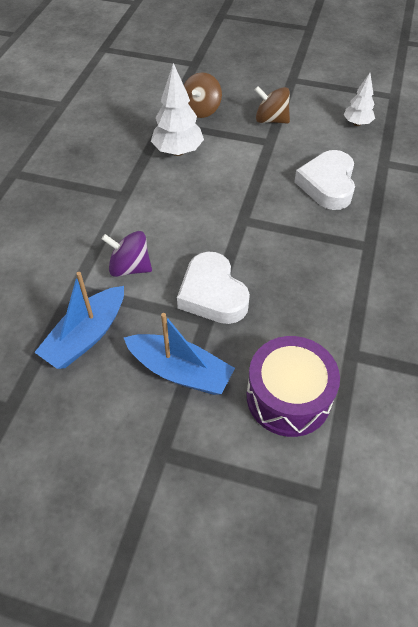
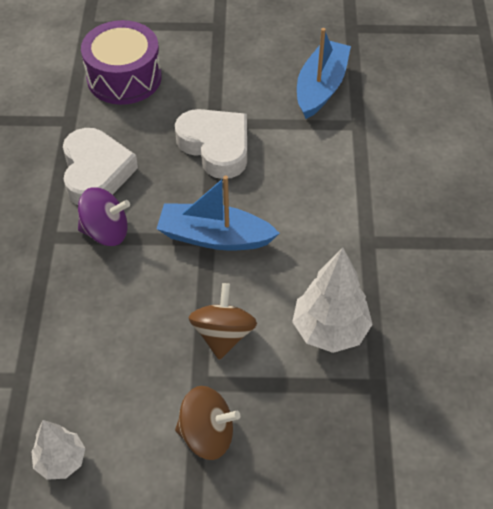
camera: 165 degrees right, 0 degrees up
purple spinning top [101,231,152,277] -> purple spinning top moved to [78,187,130,246]
blue boat [124,313,235,395] -> blue boat moved to [157,176,280,250]
brown spinning top [184,72,222,118] -> brown spinning top moved to [189,283,257,360]
white heart [294,150,355,210] -> white heart moved to [63,128,138,205]

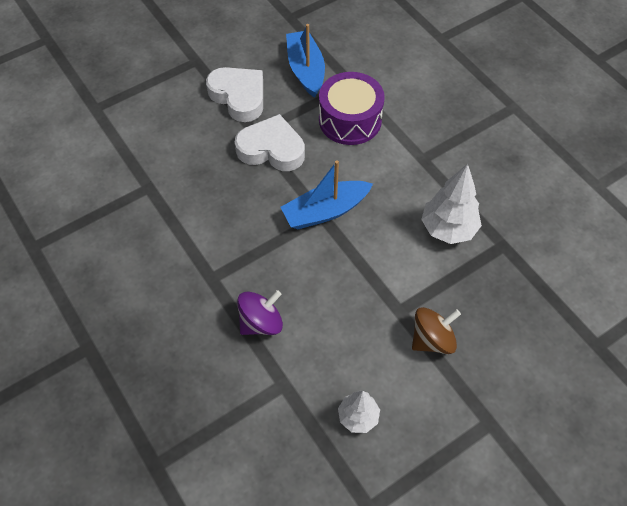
camera: 35 degrees left, 5 degrees up
white heart [63,128,138,205] -> white heart moved to [206,67,263,122]
purple spinning top [78,187,130,246] -> purple spinning top moved to [237,290,283,335]
purple drum [81,20,162,105] -> purple drum moved to [319,72,385,145]
brown spinning top [189,283,257,360] -> none

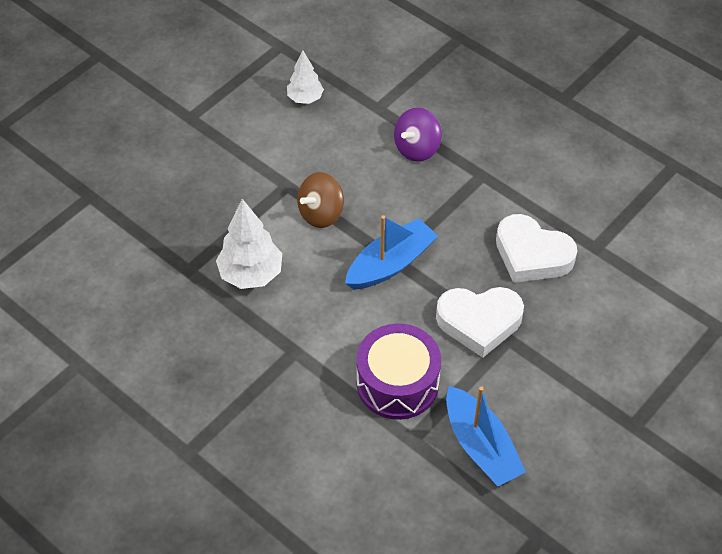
camera: 165 degrees right, 5 degrees down
white heart [206,67,263,122] -> white heart moved to [496,214,577,283]
brown spinning top [412,307,461,354] -> brown spinning top moved to [297,172,344,228]

